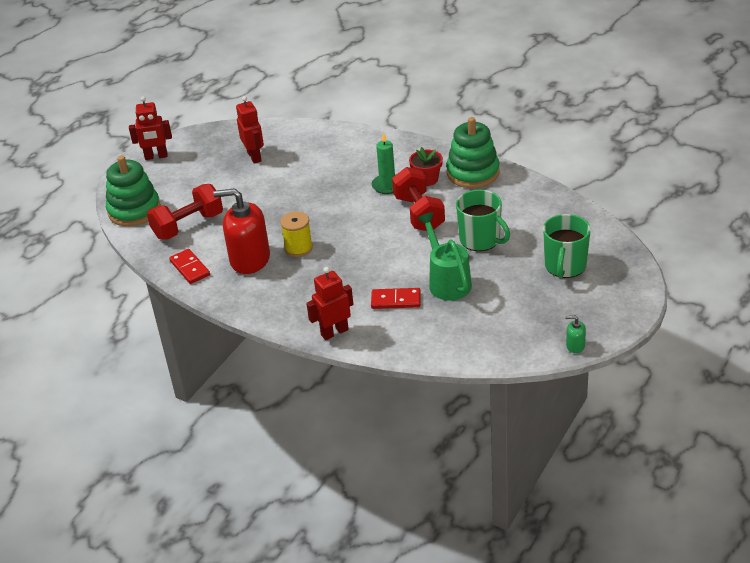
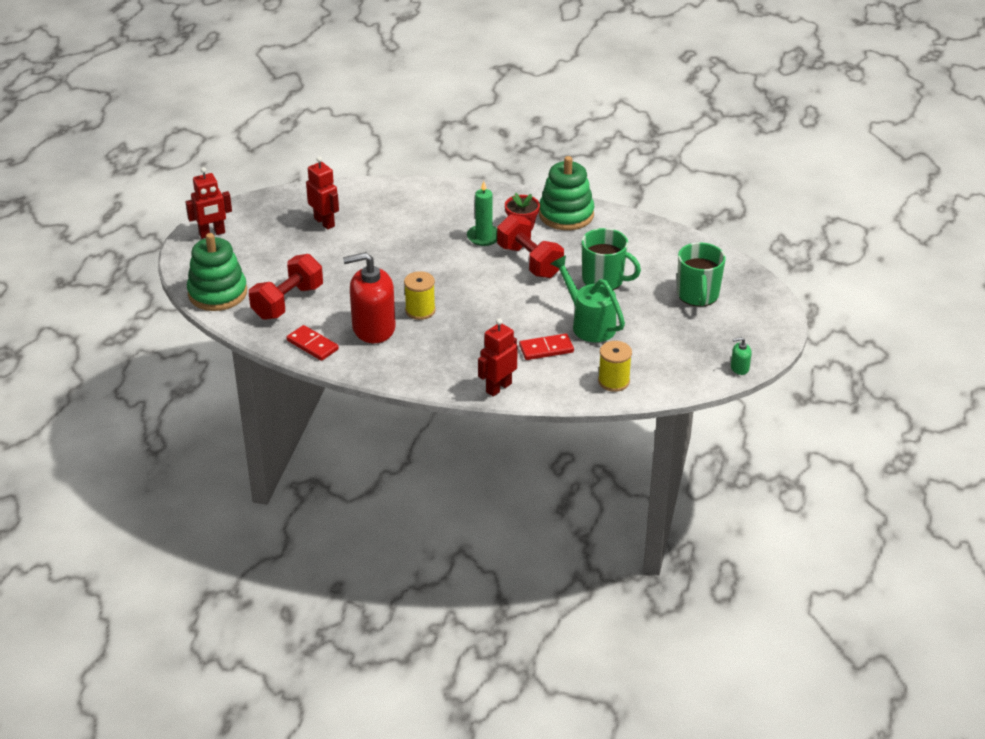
camera: 20 degrees left, 0 degrees up
none -> yellow spool [598,341,632,392]

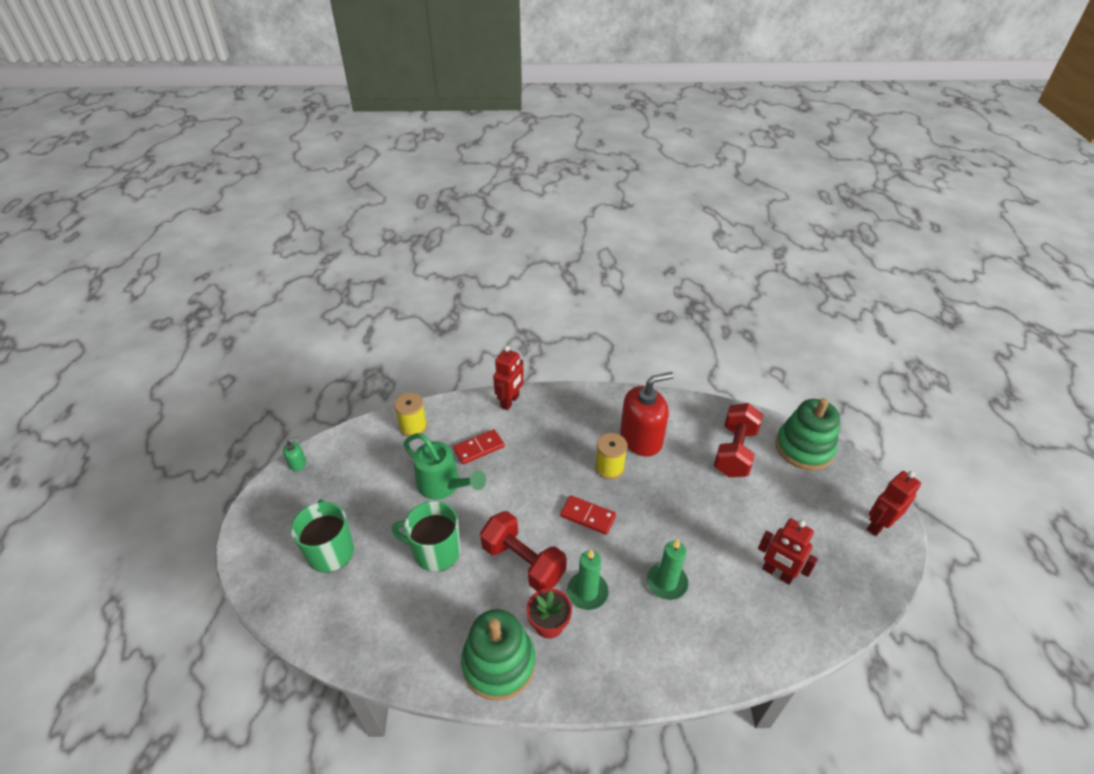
camera: 165 degrees right, 5 degrees up
red domino [286,325,339,361] -> red domino moved to [560,495,616,535]
none -> green candle [647,539,688,600]

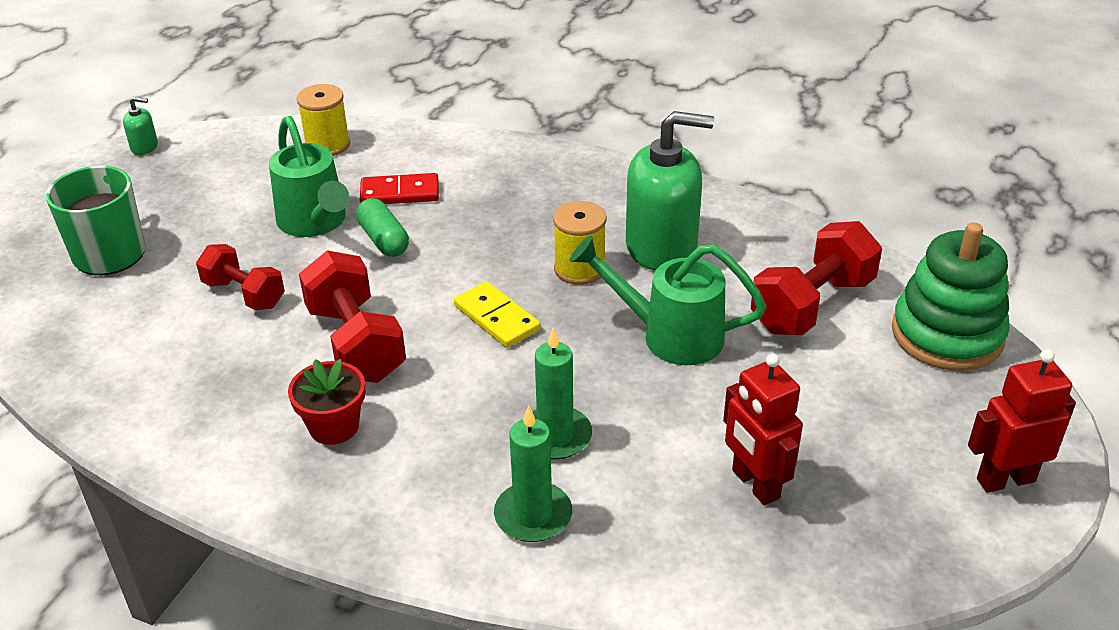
camera: 25 degrees right, 5 degrees down
green mug [392,501,460,572] -> red dumbbell [196,244,285,310]
green stacking toy [461,609,536,700] -> none
red robot [493,346,524,410] -> none
red domino [560,495,616,535] -> yellow domino [454,281,541,348]
green candle [567,549,609,610] -> green candle moved to [494,405,572,542]
red soap dispenser [620,372,674,456] -> green soap dispenser [626,111,714,271]
none -> green capsule [356,198,409,257]
none -> green watering can [570,236,766,365]

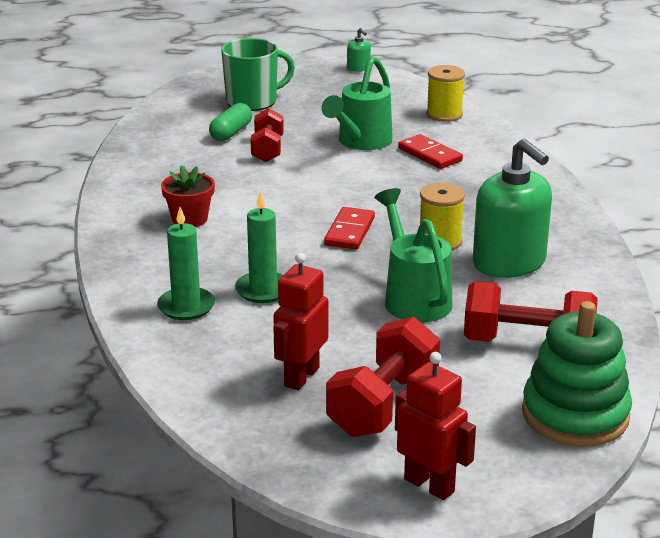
camera: 55 degrees right, 10 degrees down
red dumbbell [299,250,406,383] -> red dumbbell moved to [326,317,440,437]
green capsule [356,198,409,257] -> green capsule moved to [209,103,252,141]
yellow domino [454,281,541,348] -> red domino [324,207,375,250]

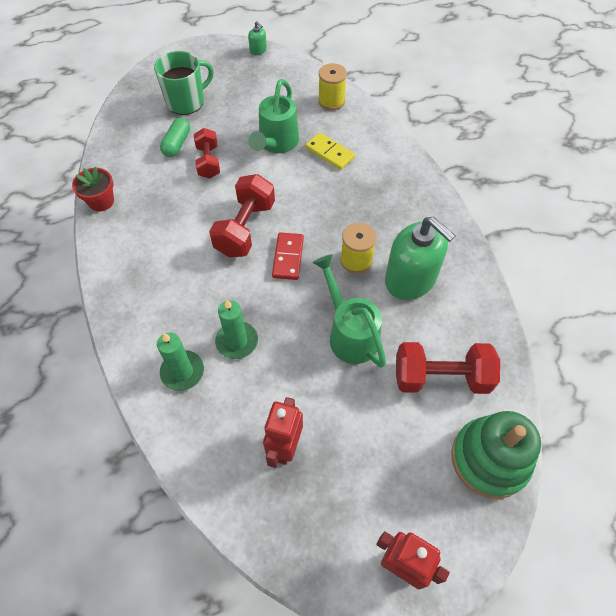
camera: 10 degrees left, 30 degrees up
red flower pot [161,165,215,227] -> red flower pot moved to [72,167,114,212]
red dumbbell [326,317,440,437] -> red dumbbell moved to [209,174,275,257]
red domino [398,134,463,169] -> yellow domino [305,133,355,170]

